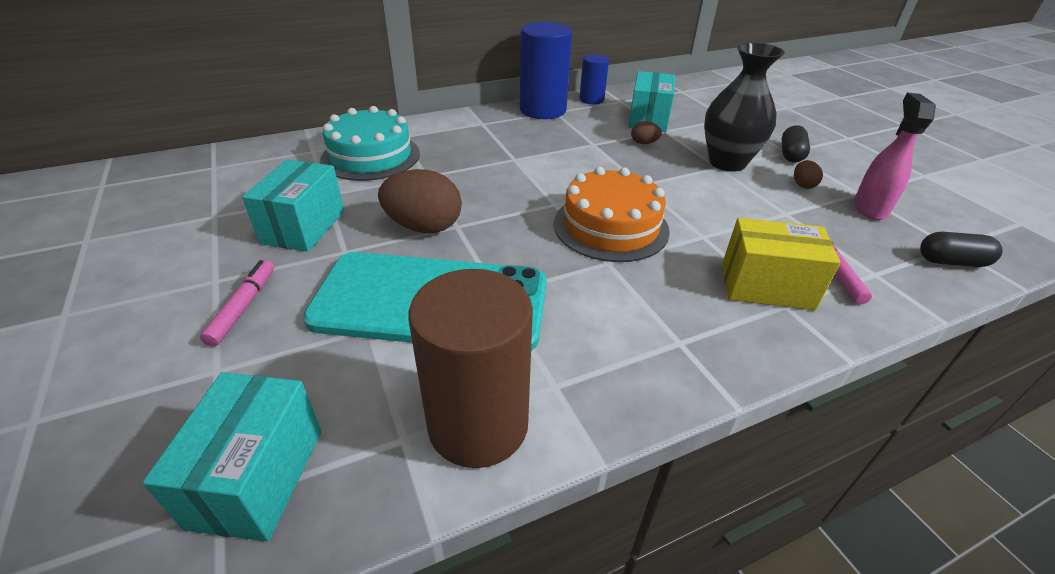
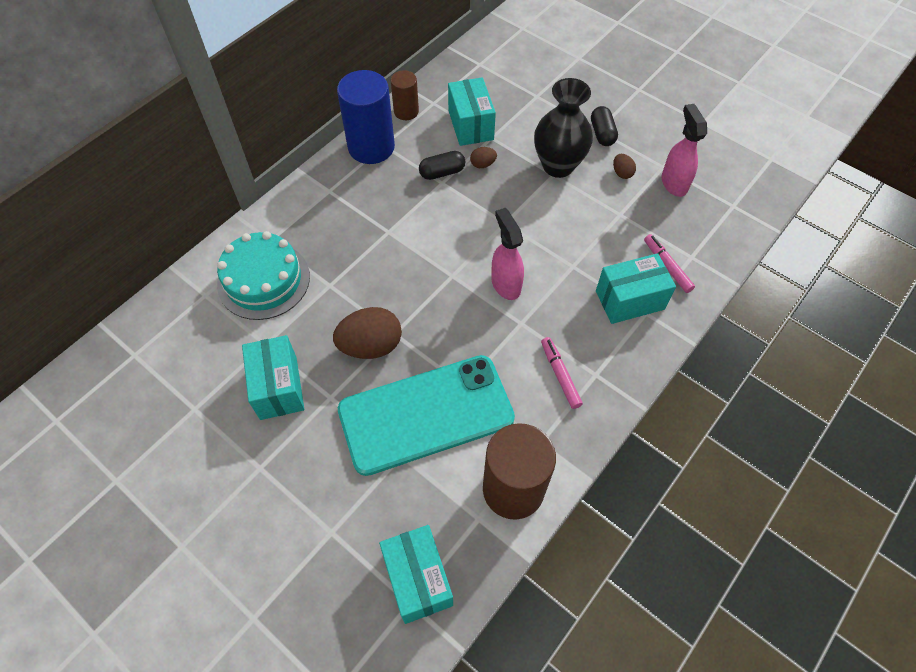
camera: 25 degrees left, 20 degrees up
pink marker [200,260,274,346] -> pink marker moved to [541,337,583,409]
orange cake [553,167,670,262] -> pink spray bottle [491,208,524,300]
blue cylinder [580,54,609,104] -> brown cylinder [391,70,419,120]
yellow box [722,218,841,310] -> turquoise box [596,253,676,324]
black capsule [920,232,1003,267] -> black capsule moved to [419,151,465,180]

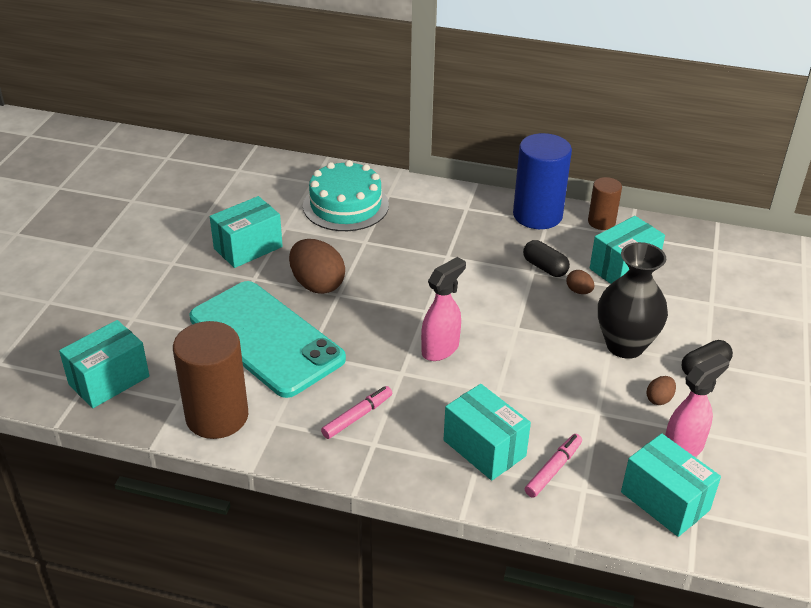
camera: 65 degrees right, 20 degrees down
none -> turquoise box [621,433,721,537]

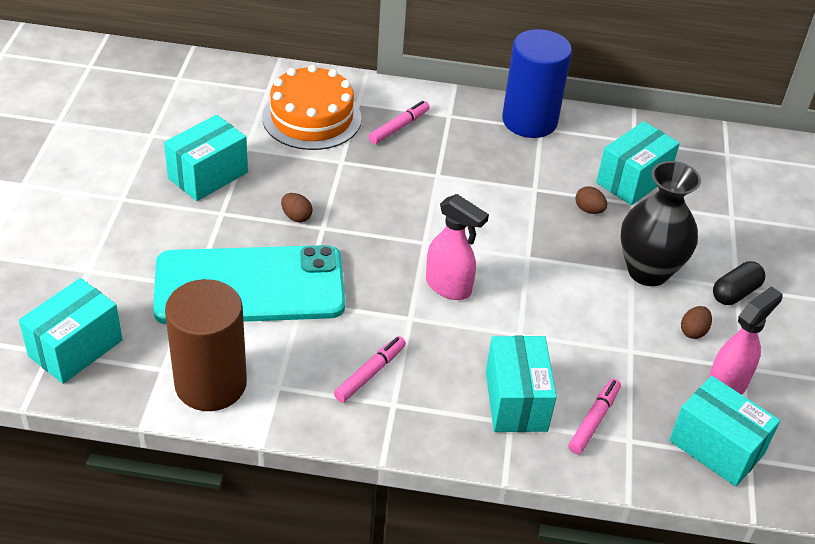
camera: 10 degrees left, 5 degrees up
turquoise phone [189,281,346,398] -> turquoise phone turned 45 degrees counterclockwise [153,245,345,324]
brown egg [289,239,345,294] -> brown egg [281,193,312,223], size x0.47
turquoise cake [303,160,389,231] -> orange cake [262,65,362,150]
pink spray bottle [421,257,466,361] -> pink spray bottle turned 90 degrees clockwise [426,194,489,300]
turquoise box [444,384,531,481] -> turquoise box turned 45 degrees clockwise [486,336,557,432]
black capsule [523,240,570,277] -> none
brown cylinder [588,177,622,230] -> none
none -> pink marker [369,101,430,144]

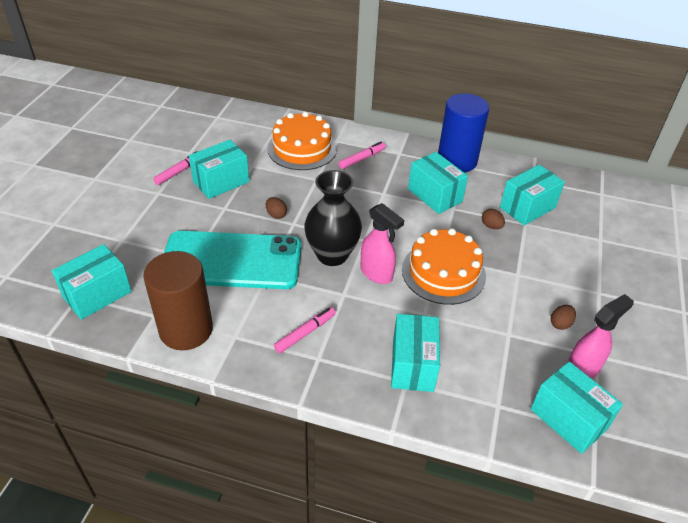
camera: 10 degrees right, 0 degrees up
pink marker [568,378,621,454] -> pink marker moved to [153,151,197,185]
black vase [620,161,701,286] -> black vase moved to [304,170,362,266]
black capsule [713,261,765,305] -> none
none -> orange cake [402,228,486,305]
none -> turquoise box [408,152,468,214]

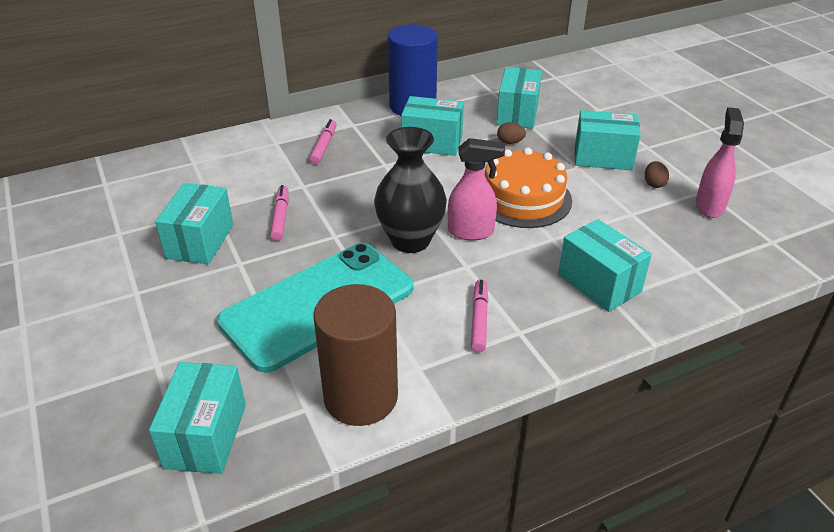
camera: 40 degrees left, 5 degrees down
pink marker [153,151,197,185] -> pink marker moved to [270,185,288,241]
brown egg [266,197,287,219] -> none
orange cake [267,111,337,170] -> none
turquoise box [531,361,623,454] -> turquoise box moved to [575,110,641,170]

